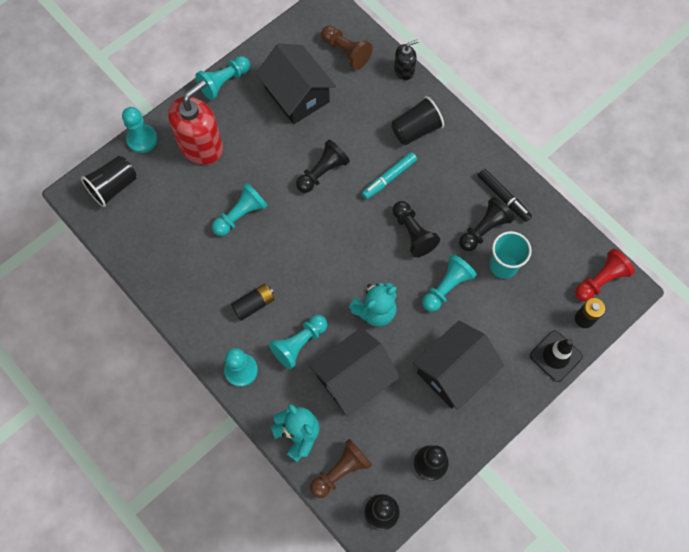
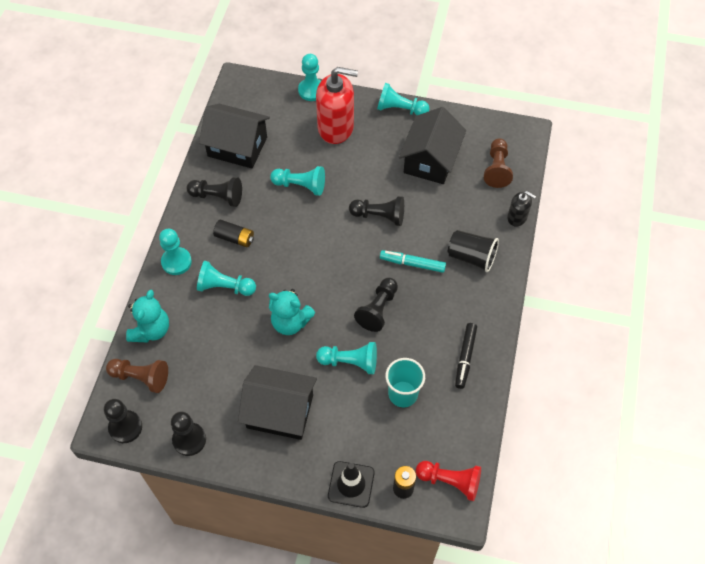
camera: 55 degrees right, 10 degrees down
black cup [81,156,137,207] -> none
black house [309,328,400,417] -> black house moved to [199,104,270,168]
black pawn [459,197,515,251] -> black pawn moved to [186,177,242,207]

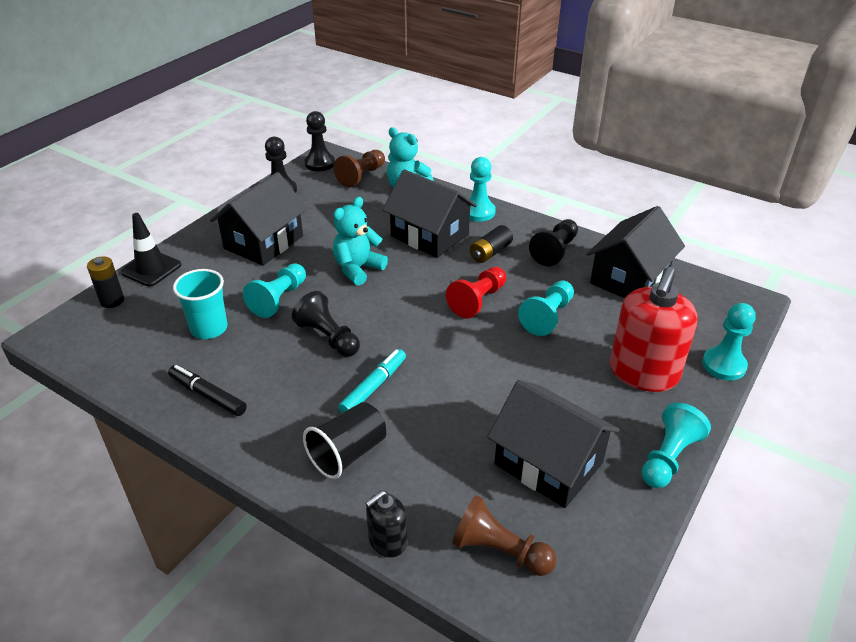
camera: 110 degrees right, 20 degrees down
turquoise pawn [197,261,256,296] -> black house [383,169,477,258]
black pawn [349,196,404,226] -> none
red pawn [416,461,481,501] -> red pawn moved to [446,267,506,318]

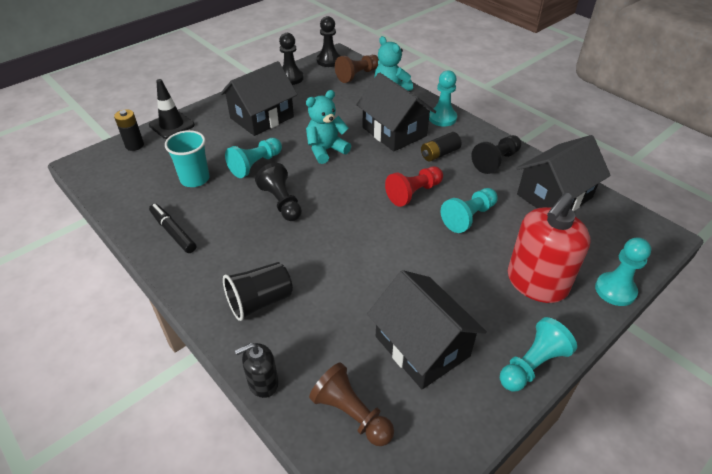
camera: 15 degrees right, 5 degrees up
turquoise marker [338,349,406,413] -> none

